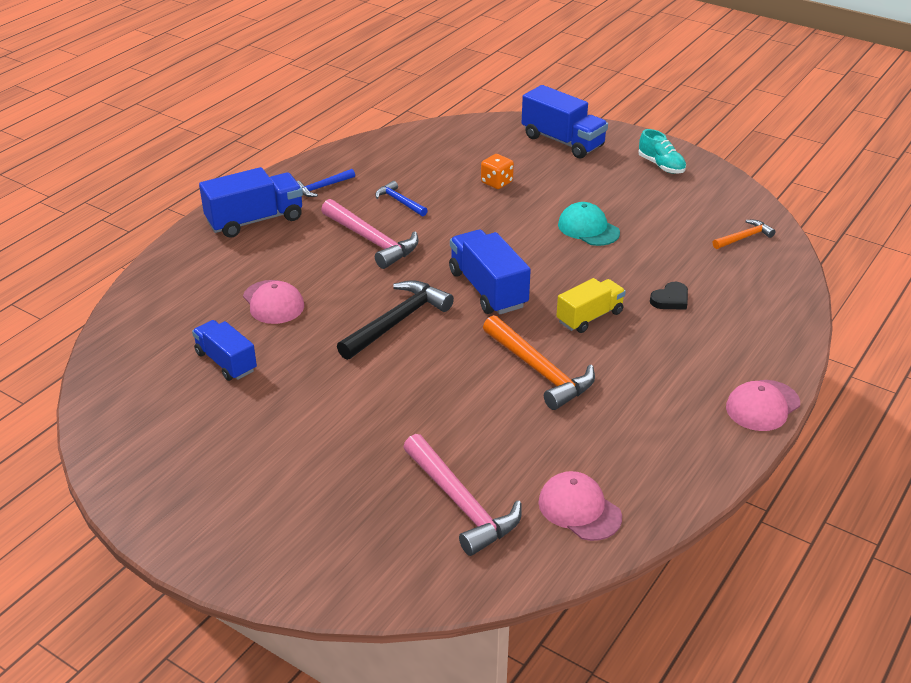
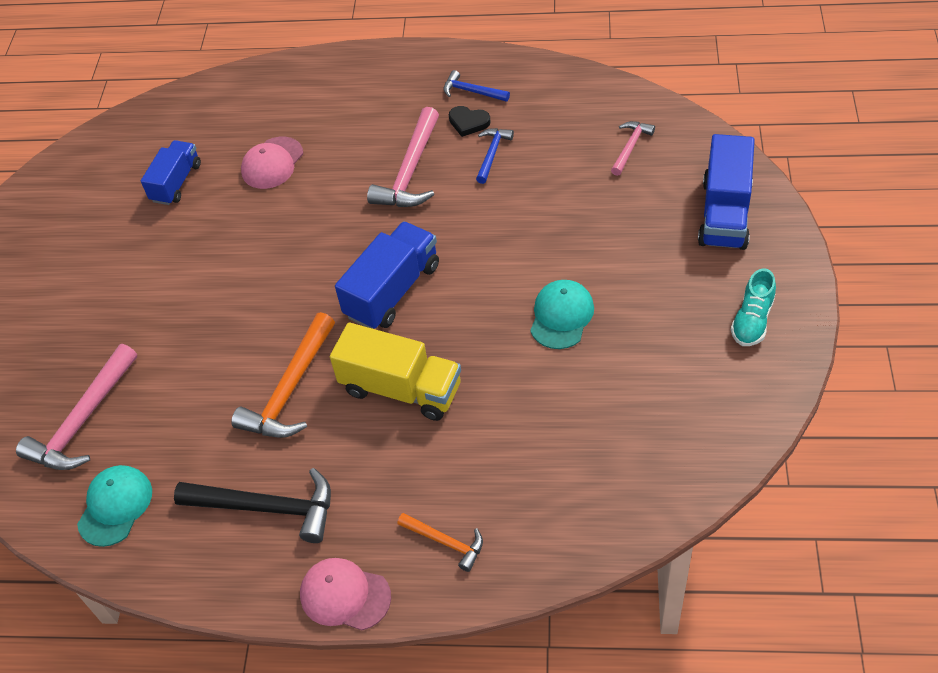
camera: 65 degrees right, 15 degrees up
blue truck [199,167,303,238] -> none
black hammer [337,280,454,360] -> black hammer moved to [174,468,331,543]
orange dice [481,154,514,189] -> none
pink cap [538,471,622,541] -> turquoise cap [77,465,152,547]
yellow truck [556,278,626,333] -> yellow truck [330,323,461,421], size x1.50
black heart [650,282,688,310] -> black heart moved to [449,106,491,137]
orange hammer [713,220,776,249] -> orange hammer moved to [397,513,483,572]
none -> pink hammer [611,121,655,176]

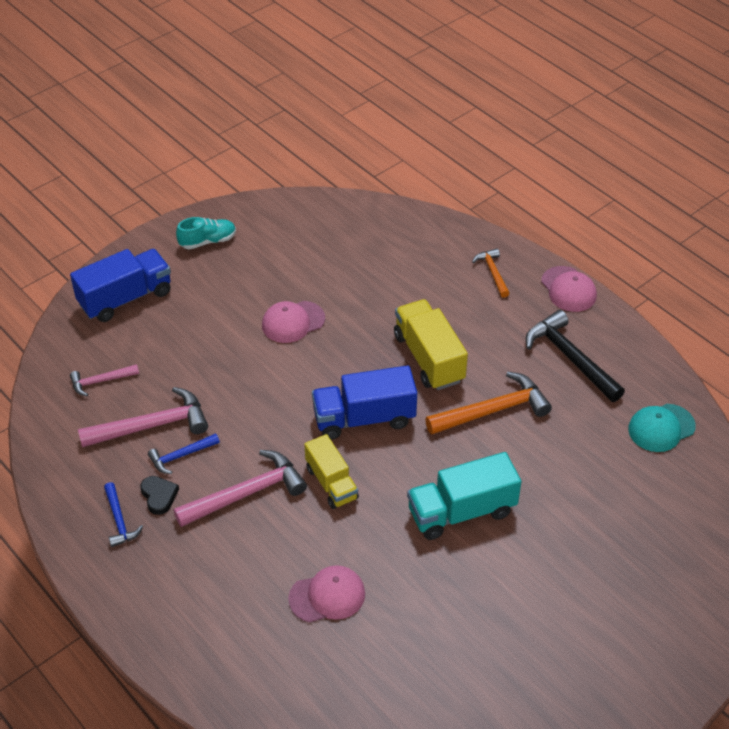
camera: 140 degrees left, 5 degrees down
pink hammer [16,344,137,470] -> pink hammer moved to [78,387,208,447]
blue truck [141,140,201,205] -> none
turquoise cap [530,280,594,349] -> pink cap [262,301,325,343]
none -> yellow truck [304,434,359,509]
none -> turquoise truck [407,452,522,540]

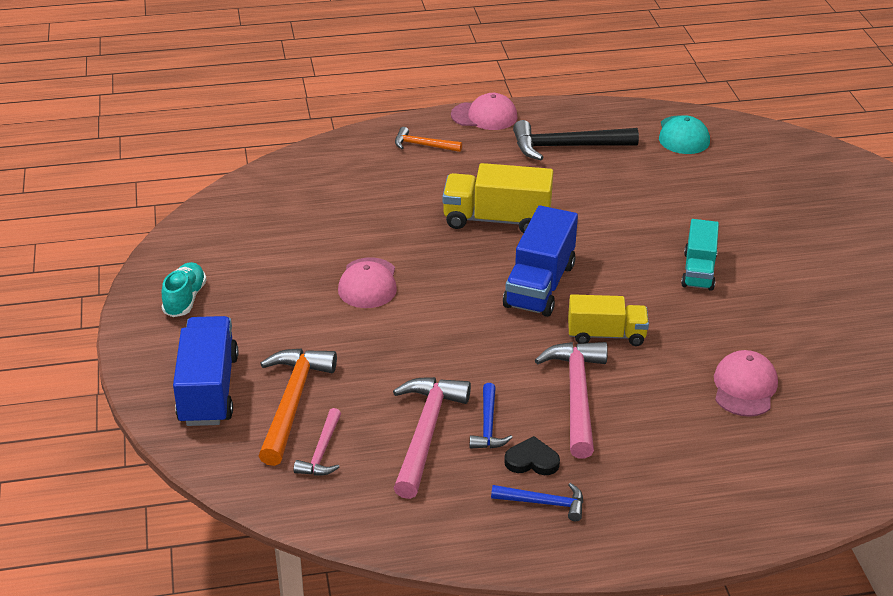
camera: 60 degrees left, 10 degrees down
turquoise truck [407,452,522,540] -> turquoise truck [681,219,719,291], size x0.67
orange hammer [425,371,552,434] -> orange hammer moved to [259,348,337,466]

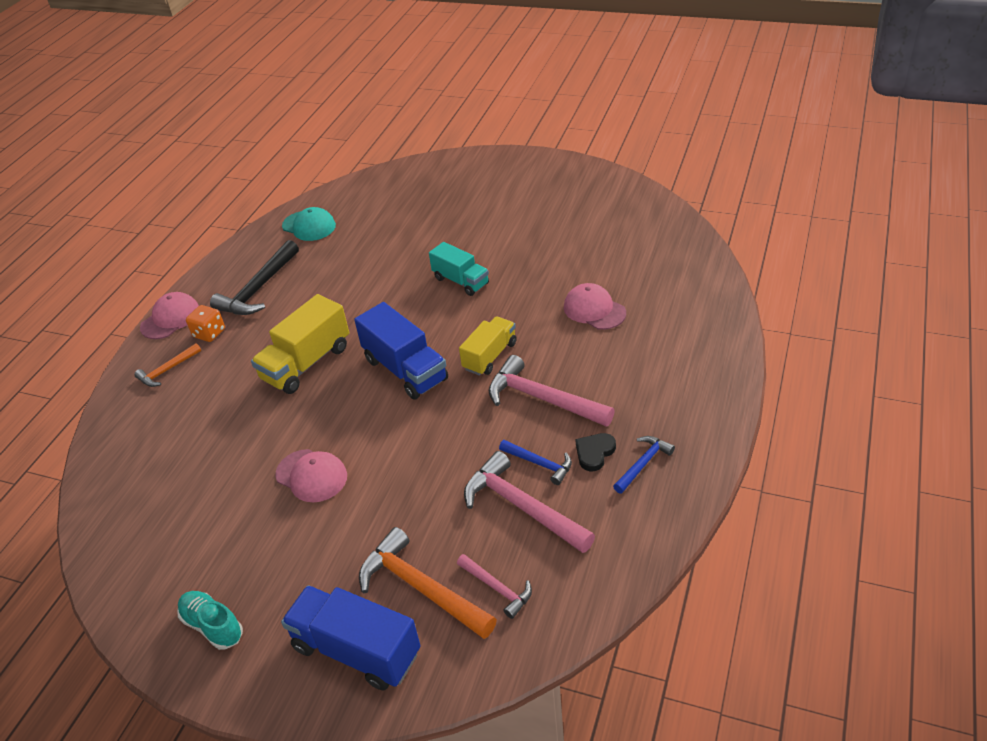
camera: 55 degrees left, 5 degrees up
none -> orange dice [186,305,225,342]

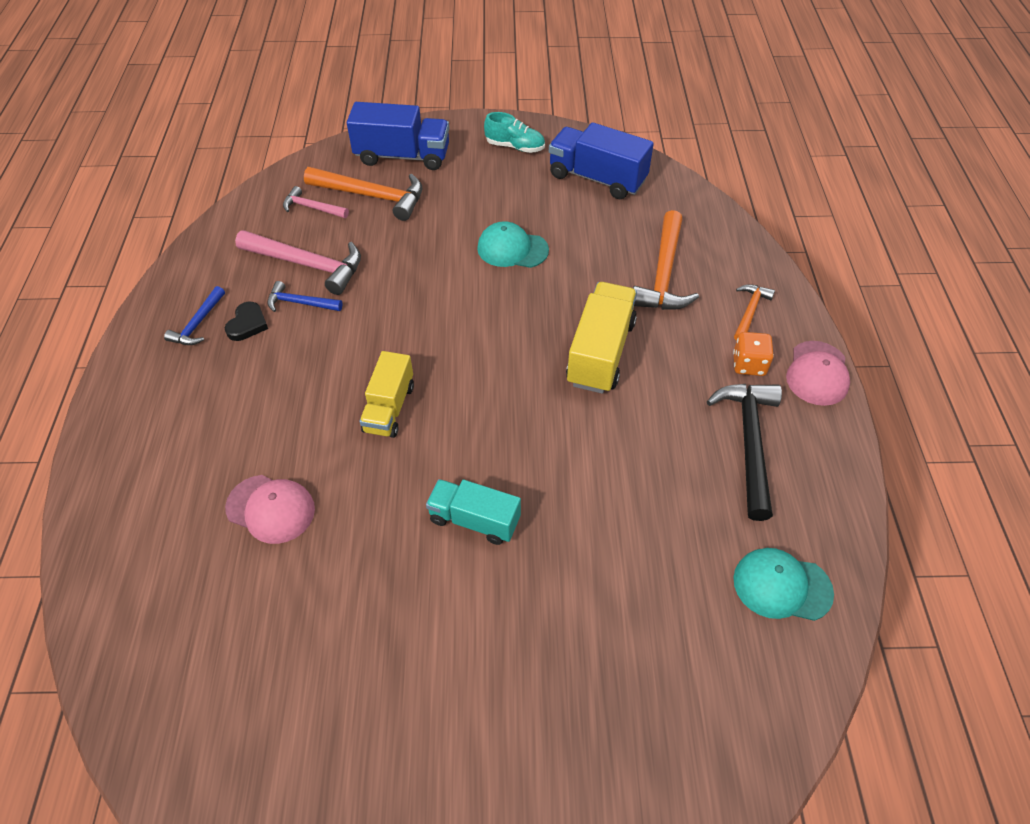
camera: 155 degrees right, 10 degrees up
pink cap [275,449,347,502] -> turquoise cap [477,221,549,268]
blue truck [354,302,448,400] -> blue truck moved to [549,122,654,199]
pink hammer [489,355,615,427] -> none
none -> orange hammer [633,210,699,310]

